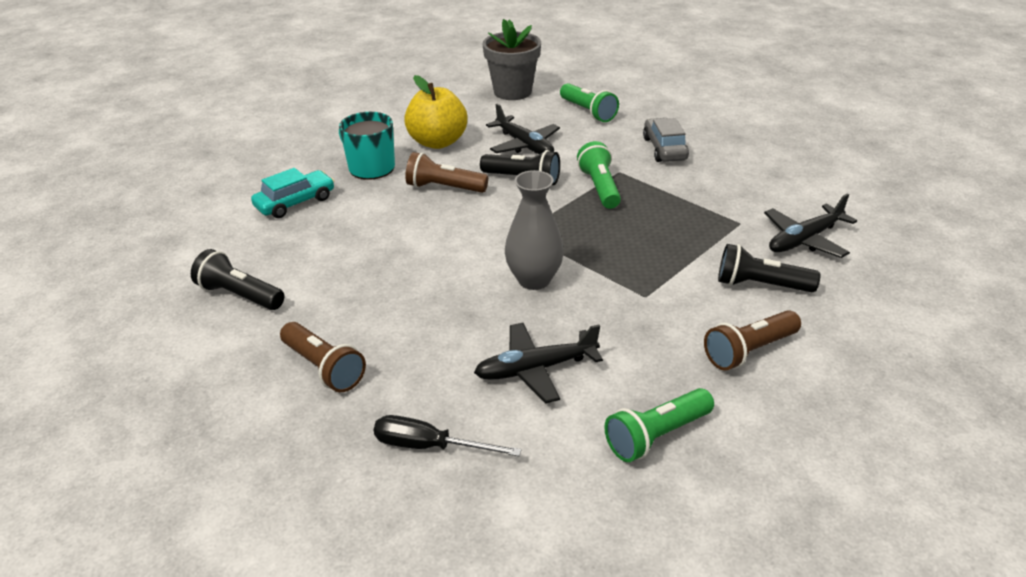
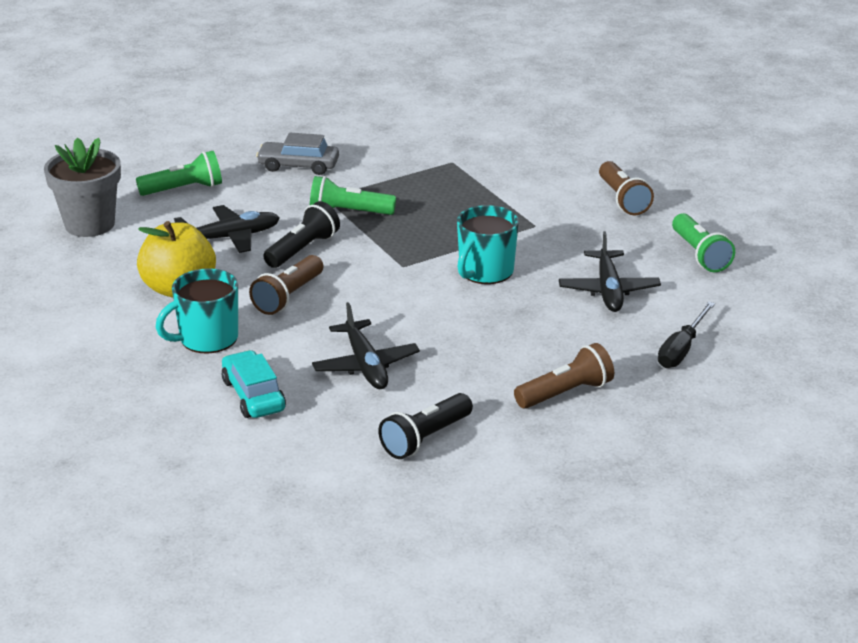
camera: 75 degrees left, 5 degrees down
grey vase [505,170,564,290] -> turquoise mug [457,205,519,284]
black flashlight [718,244,820,292] -> none
black plane [764,193,857,258] -> black plane moved to [312,302,420,389]

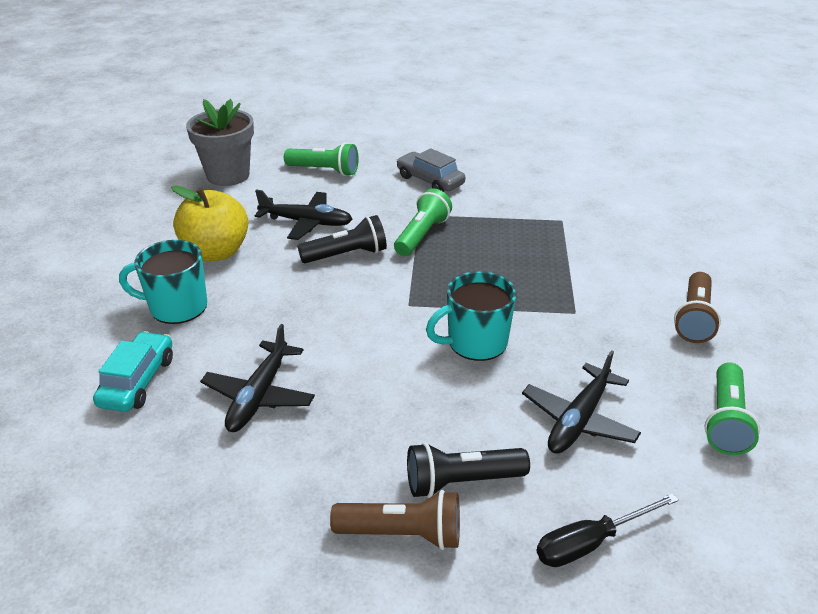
camera: 35 degrees right, 5 degrees up
brown flashlight [249,255,323,315] -> none
green flashlight [310,176,396,215] -> green flashlight turned 75 degrees clockwise [394,188,452,256]
black flashlight [378,393,473,459] -> black flashlight moved to [407,442,530,498]

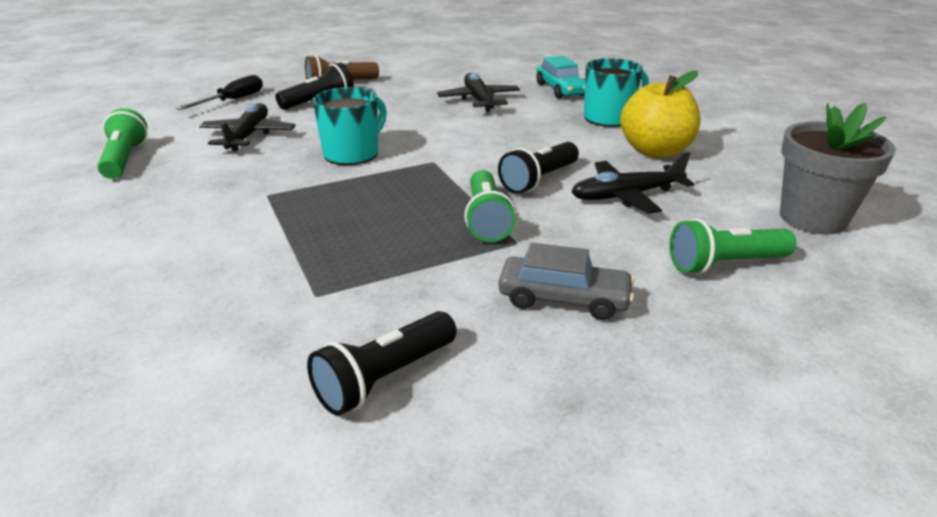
camera: 150 degrees right, 5 degrees down
brown flashlight [674,272,721,343] -> none
none -> black flashlight [307,311,457,416]

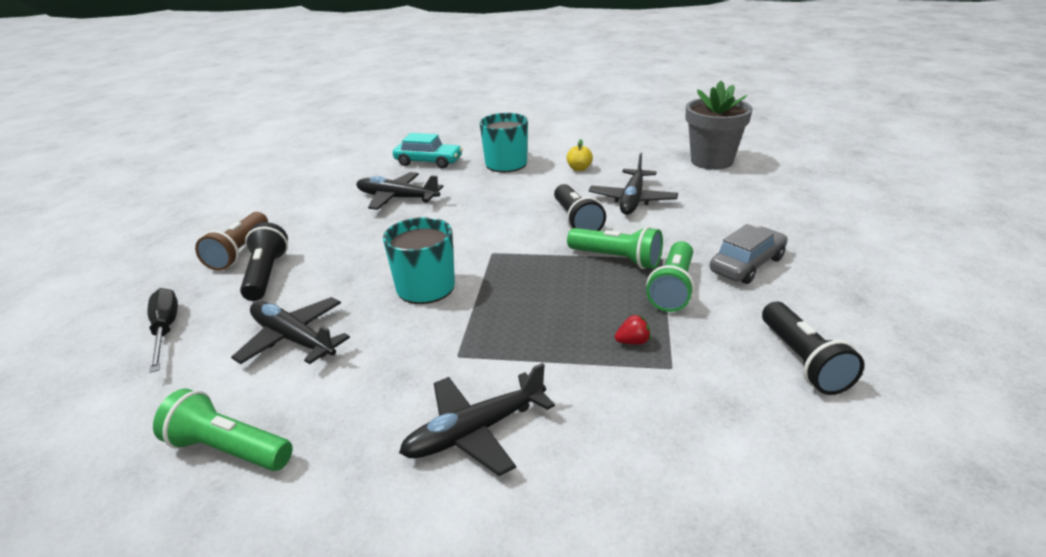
camera: 55 degrees left, 0 degrees up
yellow apple [620,71,700,158] -> yellow apple [567,139,593,171], size x0.43
green flashlight [669,218,797,274] -> green flashlight moved to [646,241,695,312]
none -> black plane [399,363,555,476]
none -> red strawberry [615,314,651,345]

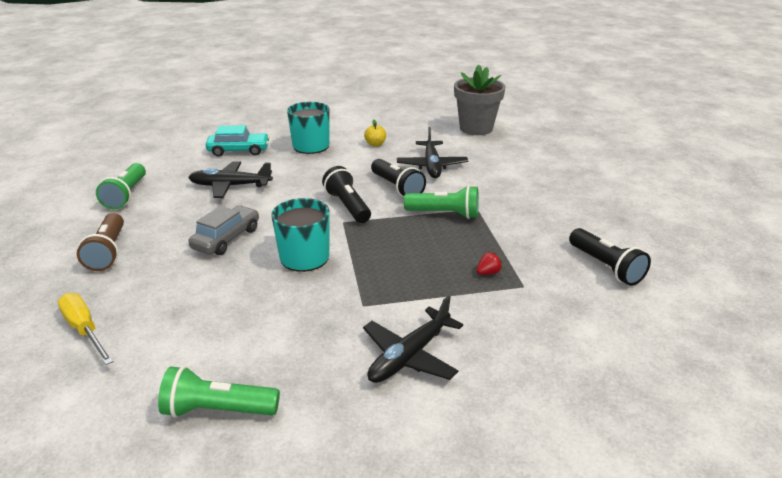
camera: 20 degrees left, 0 degrees up
black screwdriver [148,288,178,373] -> yellow screwdriver [58,293,114,365]
black plane [231,297,350,364] -> none
black flashlight [240,222,288,301] -> black flashlight moved to [322,166,371,223]
green flashlight [646,241,695,312] -> green flashlight moved to [96,163,146,209]
grey car [710,224,788,284] -> grey car moved to [188,205,259,255]

